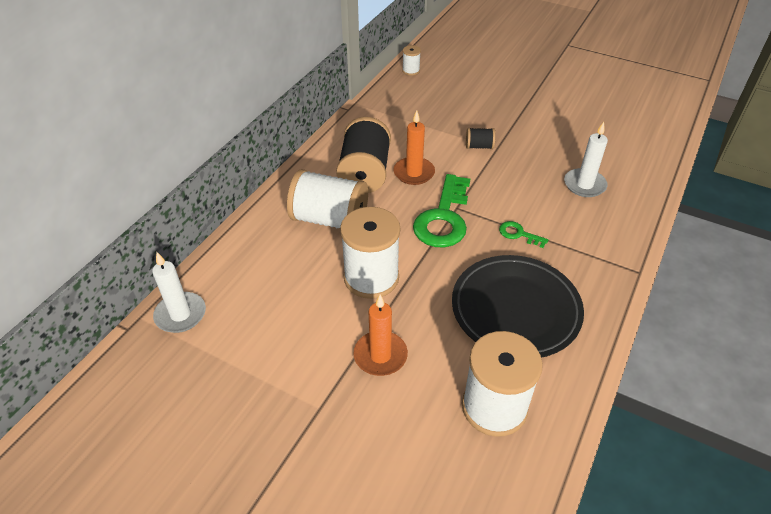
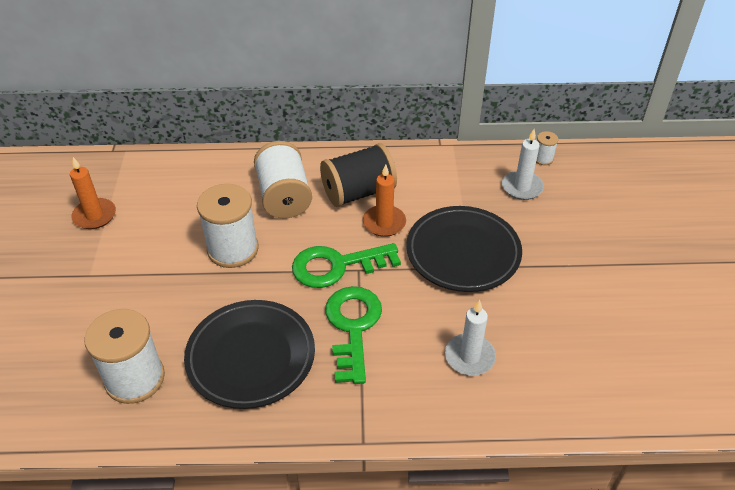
camera: 60 degrees right, 0 degrees up
white candle [152,252,206,333] -> white candle moved to [502,129,544,200]
orange candle [354,294,408,376] -> orange candle moved to [70,157,116,229]
black spool [466,128,495,149] -> black plate [406,206,522,292]
green key [499,221,548,248] -> green key [325,286,382,384], size x2.19

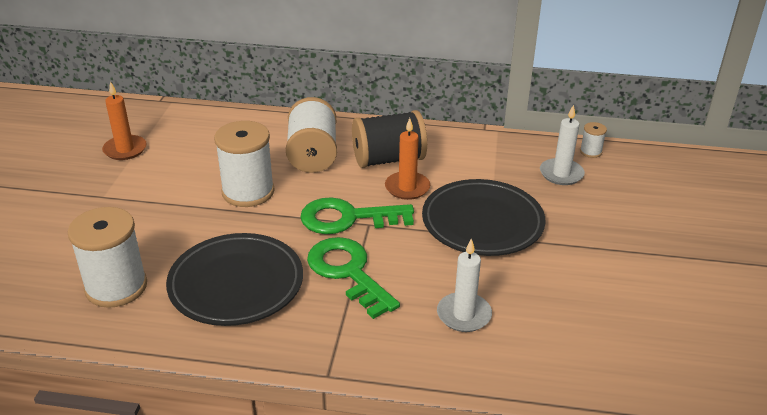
camera: 10 degrees right, 10 degrees down
green key [325,286,382,384] -> green key turned 45 degrees counterclockwise [307,237,400,319]

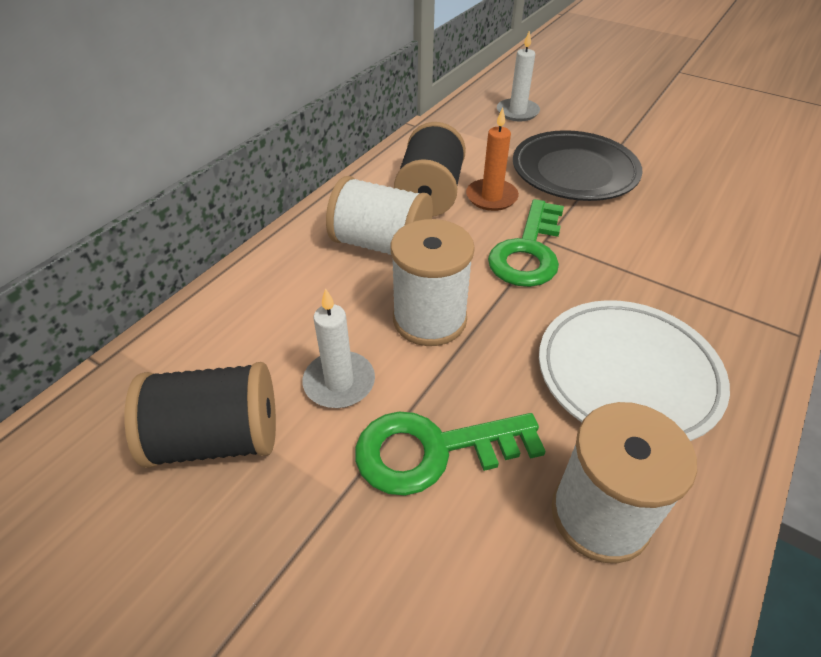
camera: 65 degrees left, 10 degrees up
orange candle [102,81,146,160] -> black spool [124,362,276,468]
black plate [166,233,303,326] -> white plate [539,300,730,441]
green key [307,237,400,319] -> green key moved to [355,411,546,496]
white candle [437,238,492,332] -> white candle moved to [303,288,375,408]
white spool [580,122,607,158] -> none

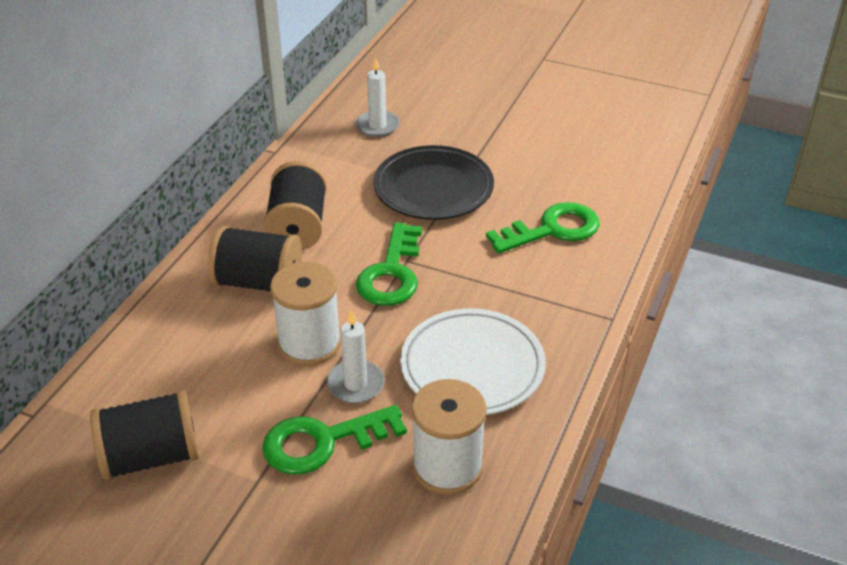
camera: 10 degrees left, 5 degrees down
white candle [303,288,375,408] -> white candle moved to [327,309,385,403]
white spool [326,176,433,255] -> black spool [208,226,302,291]
orange candle [466,108,519,211] -> none
none -> green key [486,202,600,253]

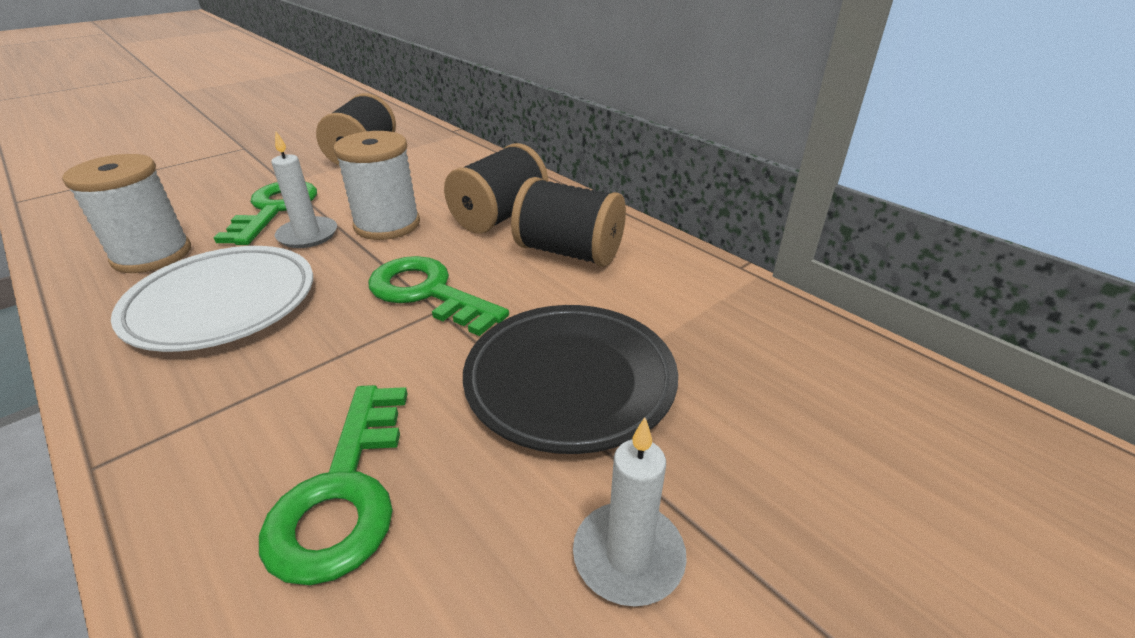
camera: 115 degrees right, 5 degrees down
white candle [356,56,400,137] -> white candle moved to [573,417,687,606]

